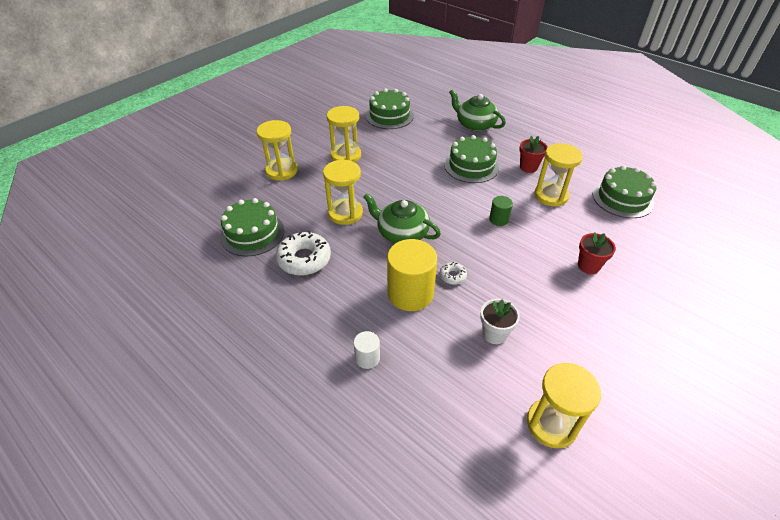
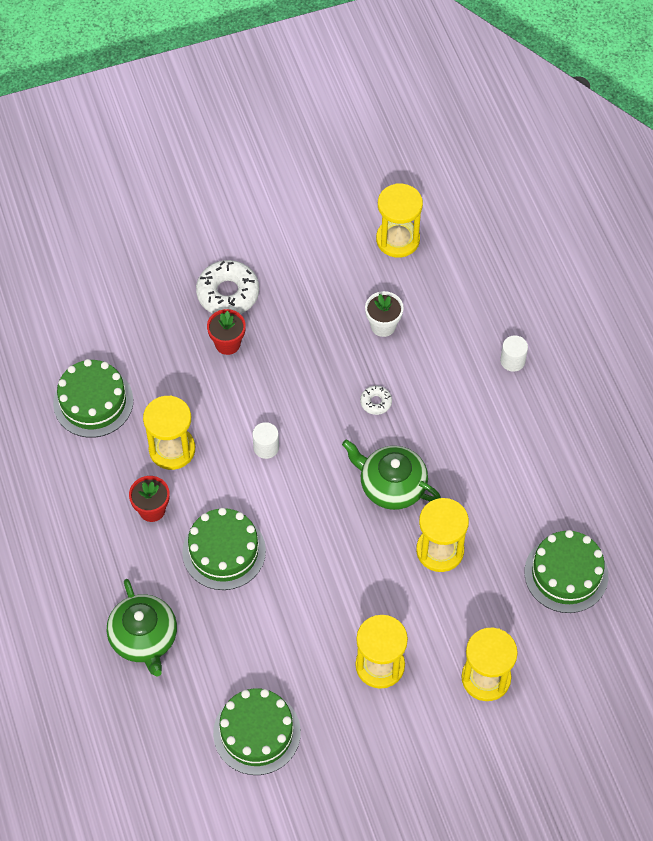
camera: 150 degrees left, 15 degrees up
white donut [276,231,331,276] -> white donut moved to [196,260,259,314]
green teapot [363,193,441,243] -> green teapot turned 150 degrees clockwise [342,439,441,510]
yellow cylinder [387,239,437,311] -> none
green cylinder [489,196,513,226] -> white cylinder [252,422,279,459]

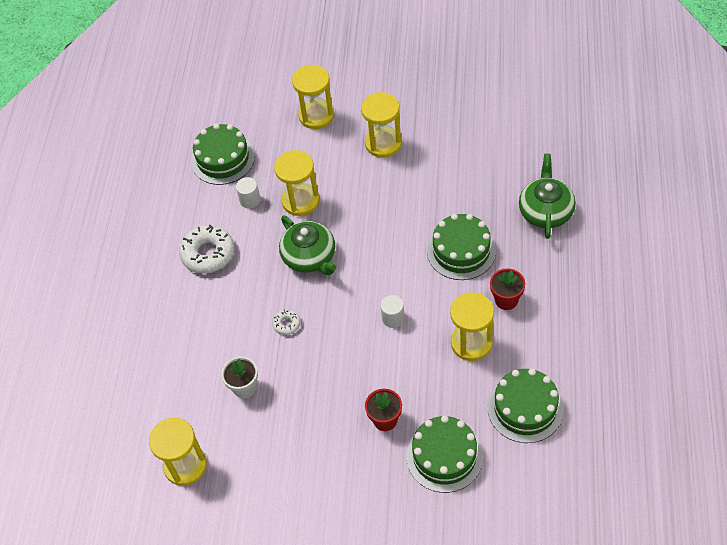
camera: 150 degrees left, 5 degrees down
white donut [196,260,259,314] -> white donut moved to [179,225,234,274]
green cake [213,688,301,775] -> green cake moved to [406,415,483,493]
white cylinder [500,335,528,372] -> white cylinder moved to [236,177,260,209]

